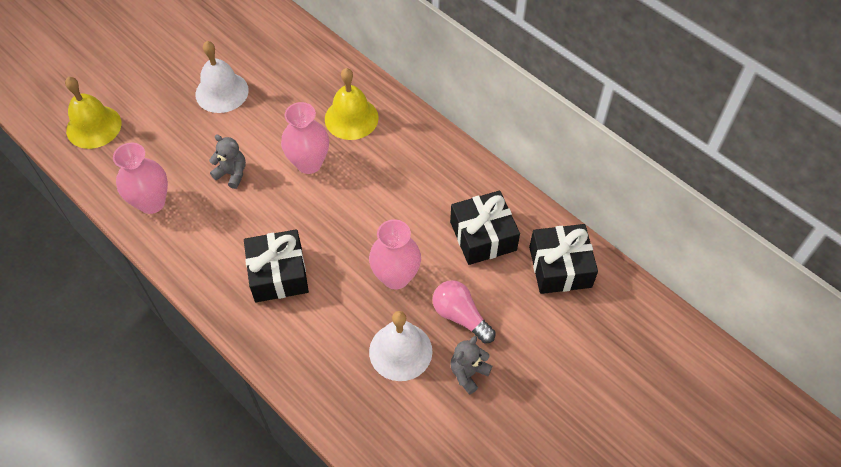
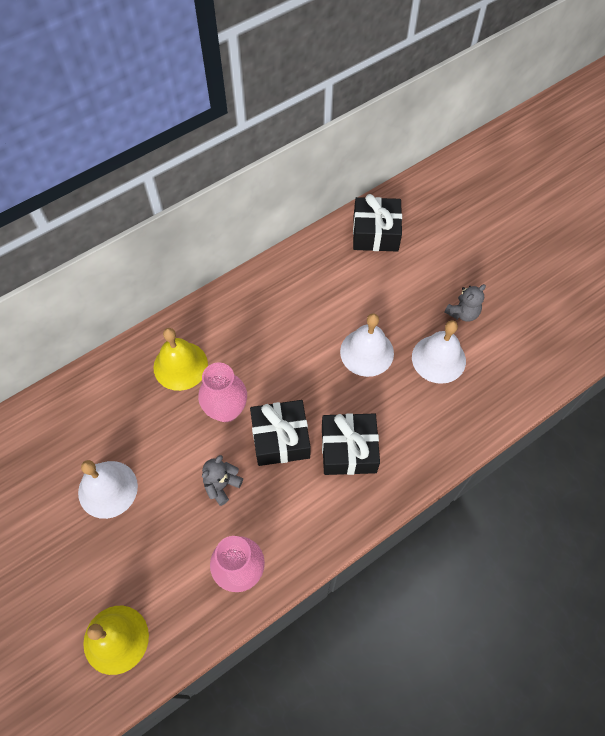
camera: 80 degrees left, 5 degrees up
pink vase [369,219,421,290] -> white bell [340,313,394,377]
pink light bulb [433,280,496,344] -> none
black gift [450,191,520,265] -> black gift moved to [250,400,311,466]
grey teddy bear [450,336,492,395] -> grey teddy bear turned 90 degrees counterclockwise [444,284,486,322]

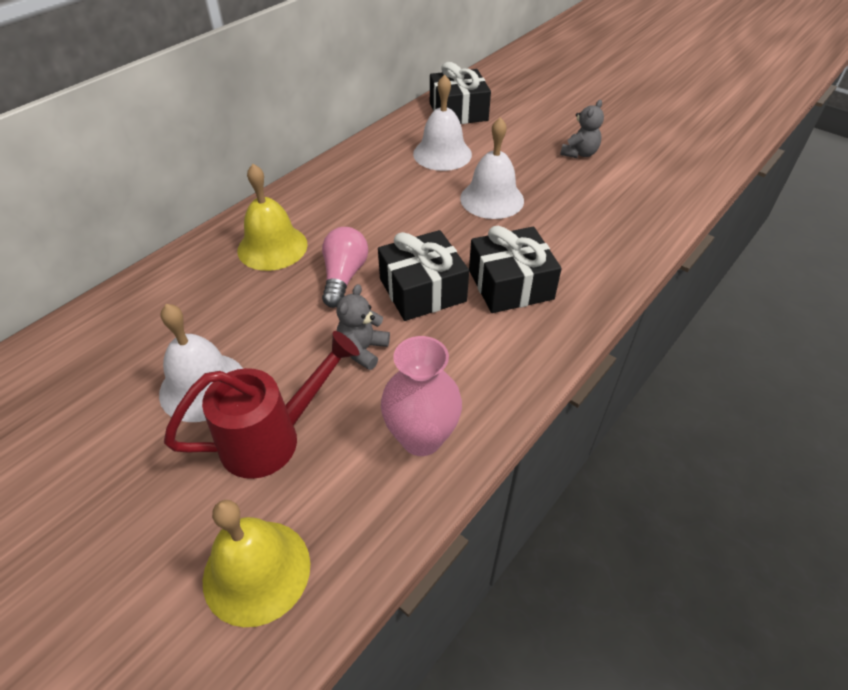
camera: 15 degrees left, 15 degrees down
pink vase [198,363,247,422] -> pink light bulb [322,227,368,308]
white bell [412,320,466,384] -> white bell moved to [413,74,472,171]
none -> red watering can [164,331,359,479]

